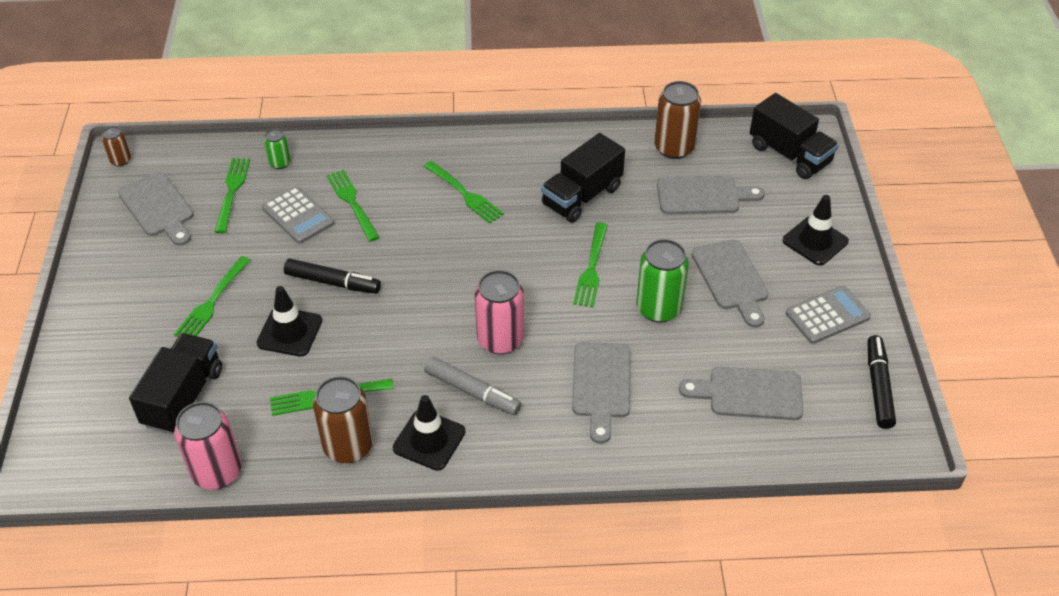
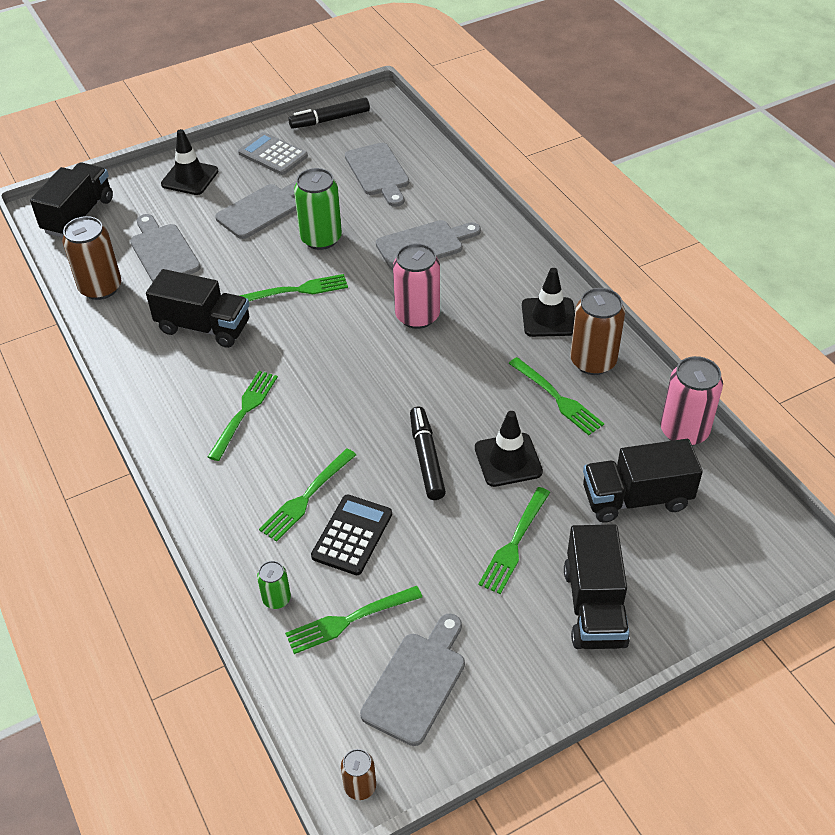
camera: 115 degrees left, 0 degrees up
green fork [174,256,251,337] -> green fork turned 120 degrees clockwise [478,487,550,594]
grey calculator [262,186,334,244] -> black calculator [311,494,392,575]
grey marker [424,357,521,415] -> none
none -> black truck [564,524,630,649]

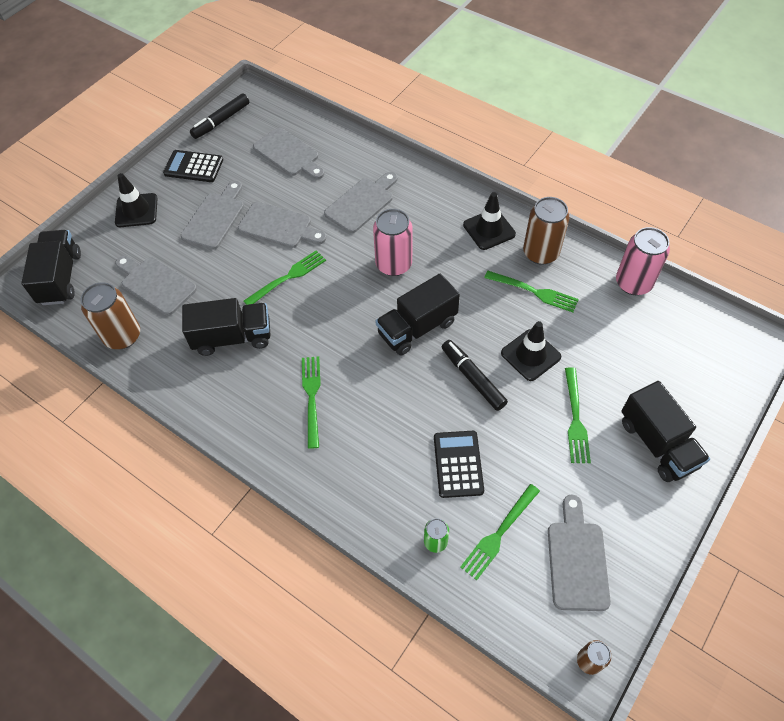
camera: 25 degrees left, 10 degrees up
grey calculator [238,132,308,175] -> black calculator [163,150,223,182]
green fork [259,448,356,542] -> none
green can [294,168,342,250] -> grey cutting board [238,202,326,248]
black truck [583,439,703,523] -> black truck moved to [376,274,460,356]

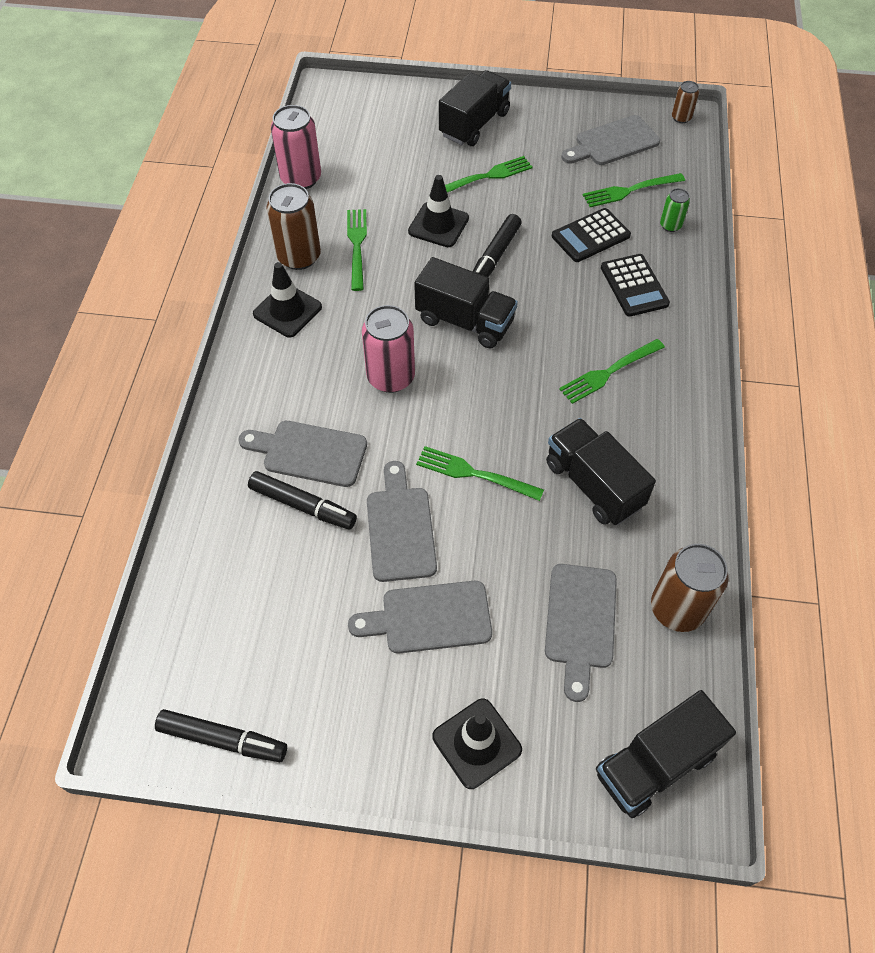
camera: 120 degrees left, 0 degrees up
black calculator [163,150,223,182] -> black calculator moved to [601,254,670,317]
grey cutting board [253,128,325,179] -> none
green fork [460,484,540,580] -> green fork turned 150 degrees clockwise [583,173,685,207]
none -> black marker [248,471,357,530]

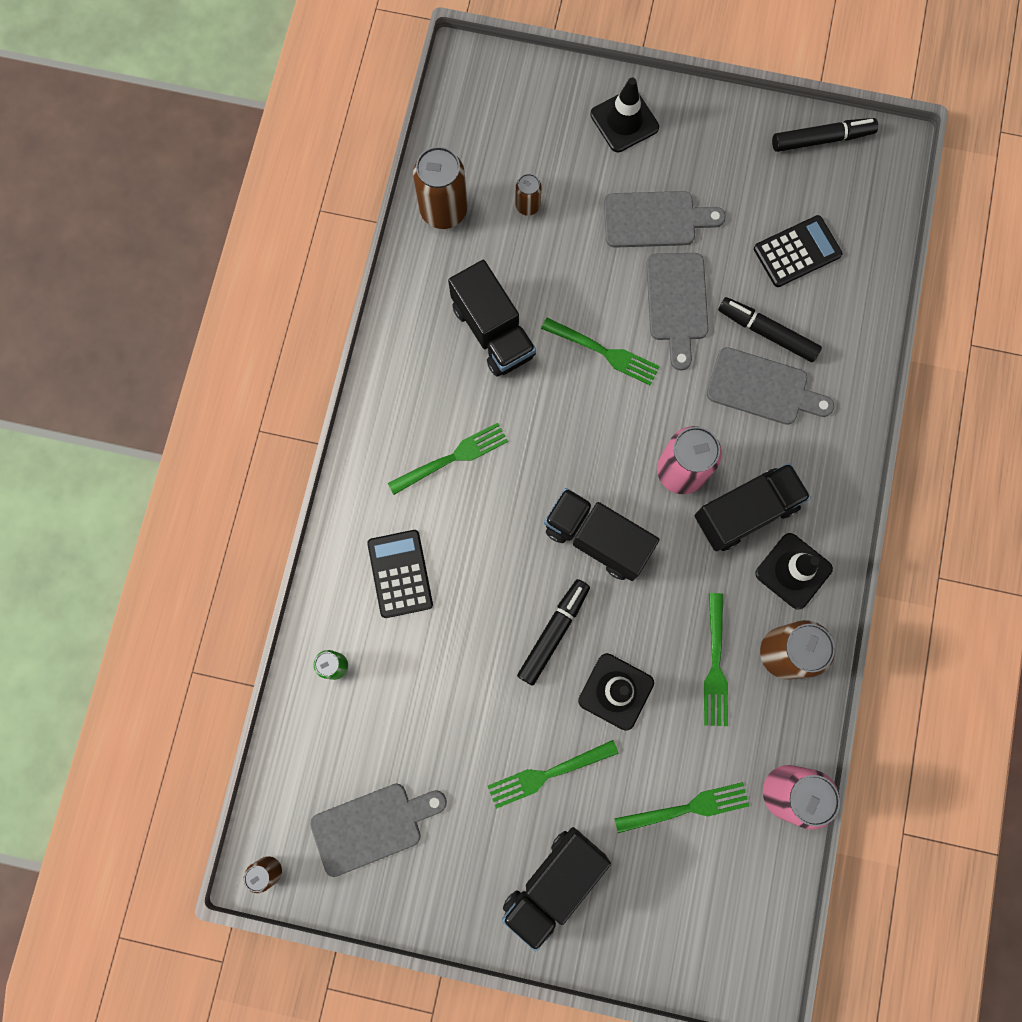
camera: 175 degrees left, 20 degrees up
black marker [155,709,287,762] -> black marker turned 150 degrees clockwise [772,118,878,152]
grey cutting board [545,564,617,702] -> brown can [515,174,542,216]
black calculator [552,208,631,262] -> black calculator moved to [754,215,842,287]
green fork [583,173,685,207] -> green fork moved to [614,782,749,833]
black truck [596,690,736,818] -> black truck moved to [694,463,811,551]

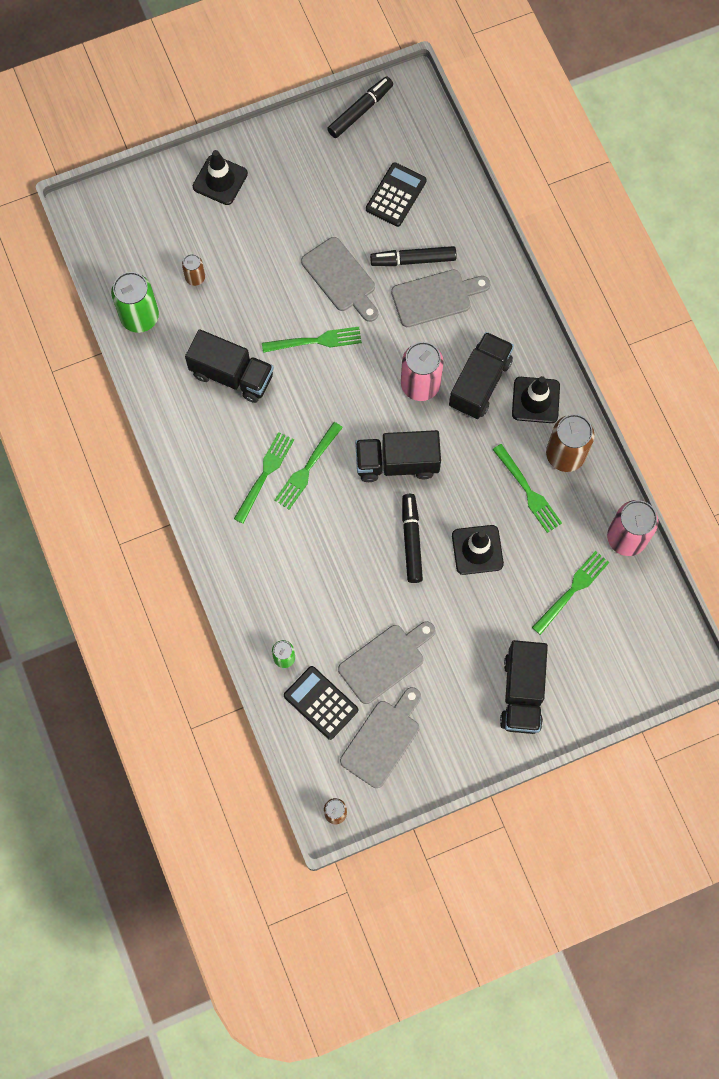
camera: 35 degrees left, 5 degrees down
black calculator [367,530,433,618] -> black calculator moved to [284,666,358,740]
brown can [413,147,467,229] -> green can [111,272,159,333]
green fork [488,740,619,809] -> green fork moved to [274,422,343,510]
grey cutting board [604,191,726,248] -> grey cutting board moved to [338,621,435,704]

